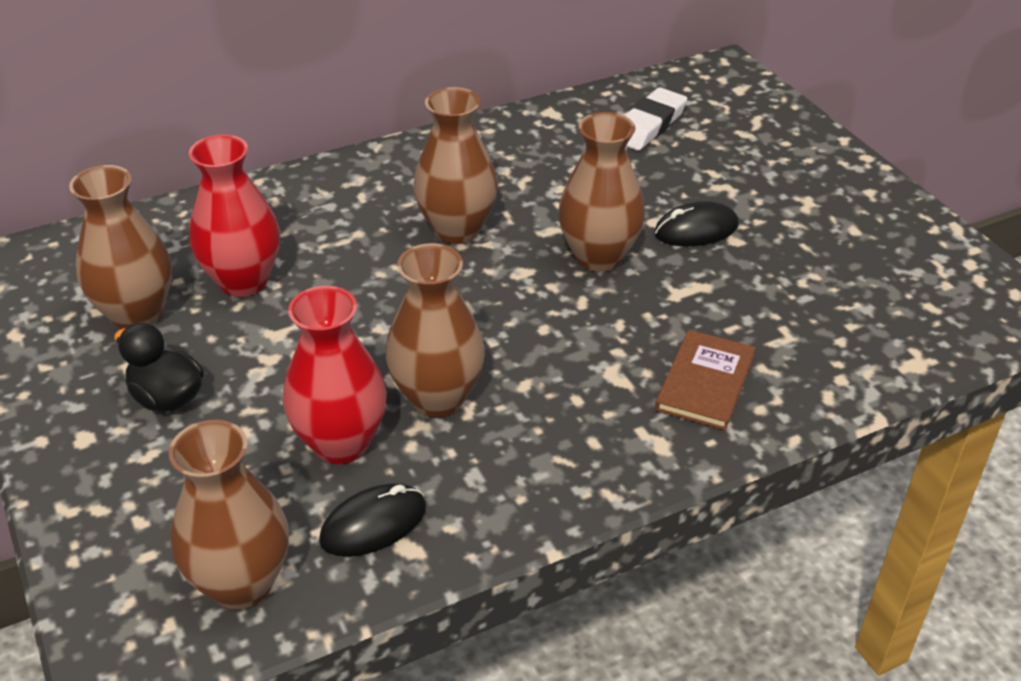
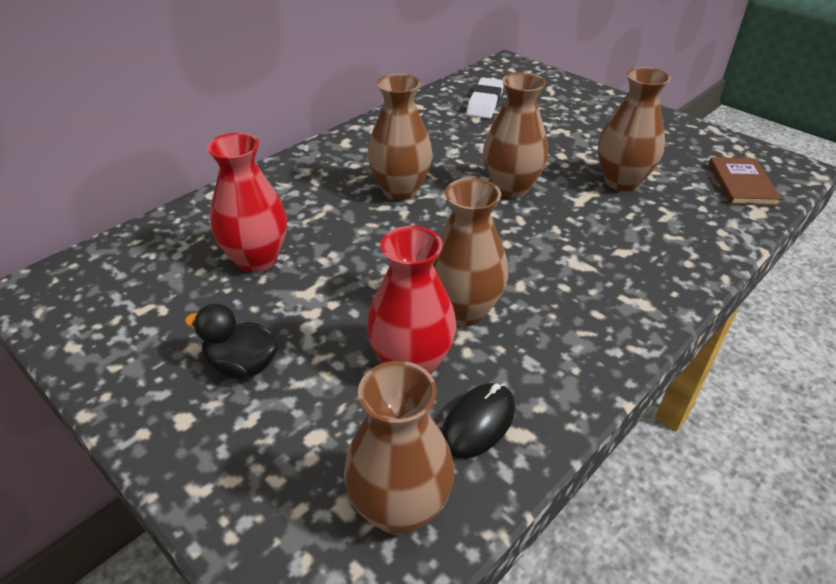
camera: 20 degrees left, 0 degrees up
brown vase [69,165,172,329] -> brown vase moved to [598,67,671,191]
black mouse [654,201,739,246] -> none
brown book [655,330,756,430] -> brown book moved to [709,157,782,206]

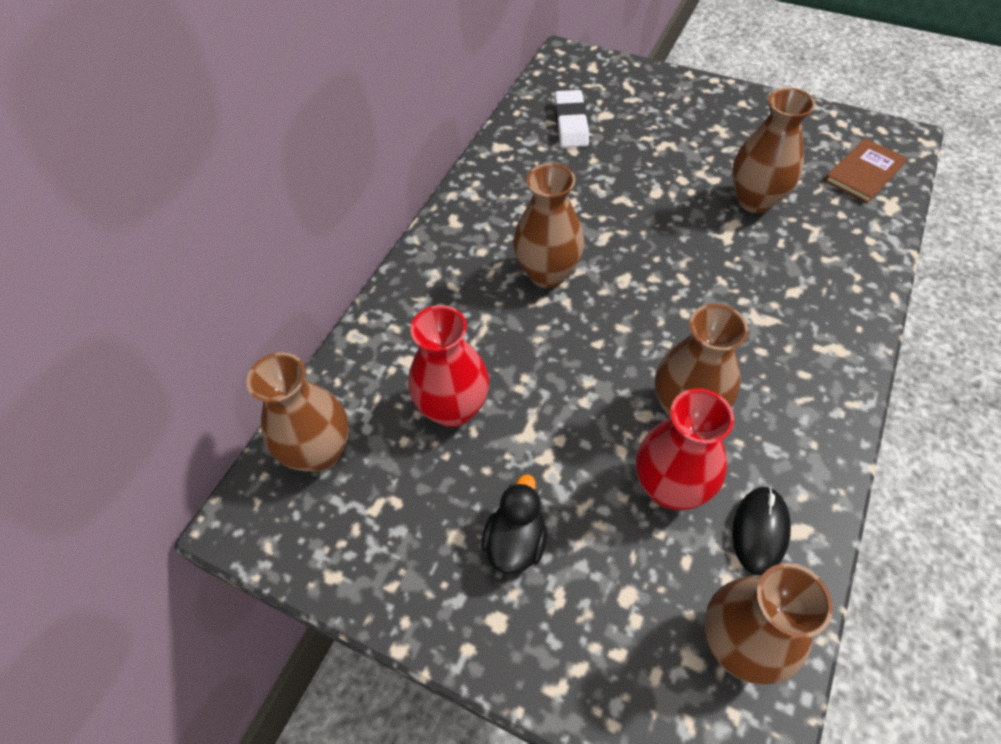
camera: 15 degrees left, 15 degrees up
black duck [185,304,278,379] -> black duck turned 105 degrees clockwise [482,474,547,574]
brown vase [483,72,548,198] -> brown vase moved to [247,352,349,472]
brown book [709,157,782,206] -> brown book turned 60 degrees clockwise [825,138,908,203]

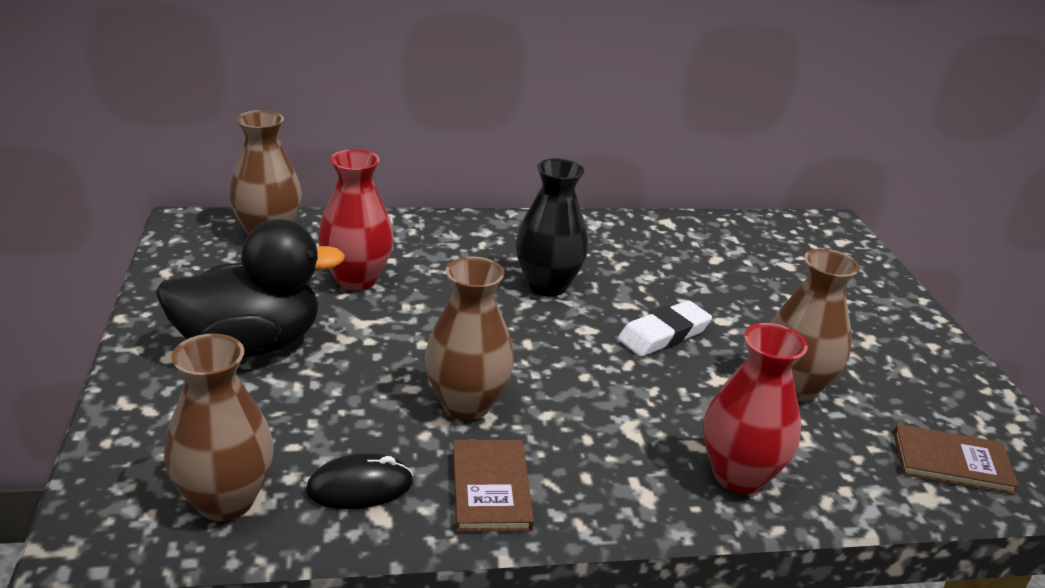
camera: 50 degrees right, 25 degrees down
black duck [482,474,547,574] -> black duck [156,219,345,358], size x1.92
brown vase [513,163,584,288] -> black vase [516,158,588,296]
white eraser [555,90,589,148] -> white eraser moved to [618,300,712,357]
red vase [636,388,734,510] -> red vase moved to [703,323,808,494]
none -> brown book [453,440,534,532]

